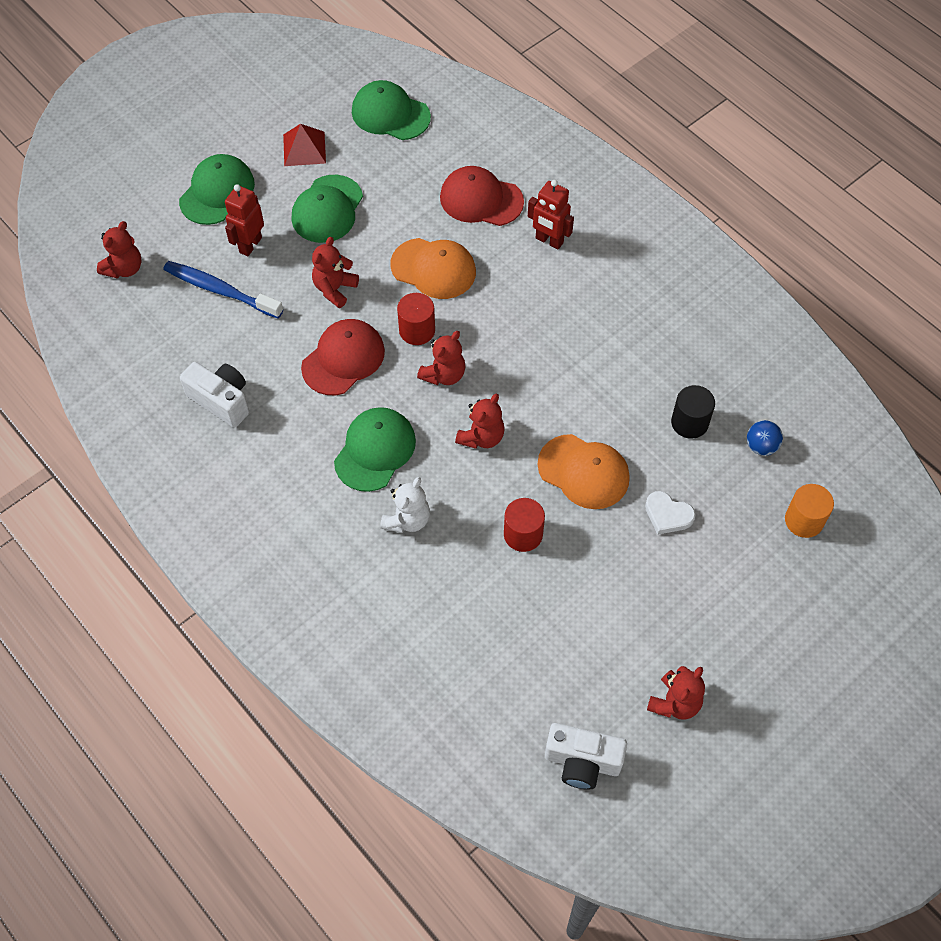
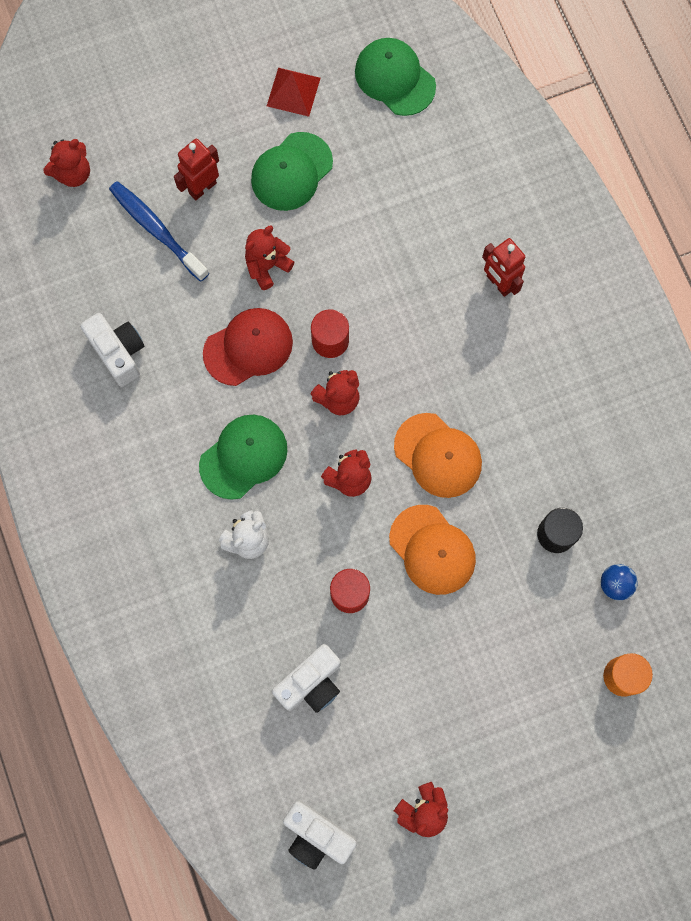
camera: 20 degrees right, 15 degrees up
green cap [179,154,255,225] -> none
orange cap [390,238,476,299] -> orange cap moved to [394,413,482,498]
red cap [440,166,524,226] -> none
white heart [645,491,696,535] -> none
none -> white camera [272,644,341,713]

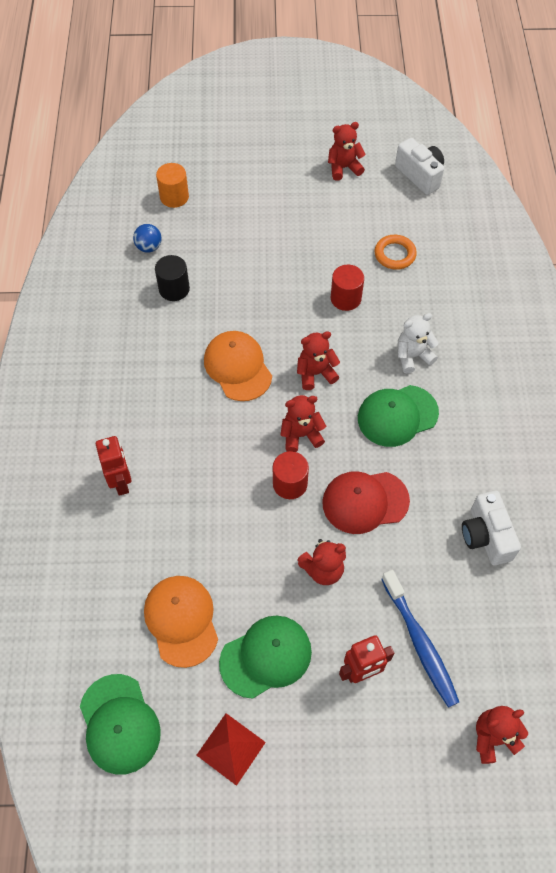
camera: 160 degrees left, 15 degrees down
white camera [272,644,341,713] -> orange ring [374,235,417,270]
orange cap [389,505,476,595] -> orange cap moved to [144,576,218,668]

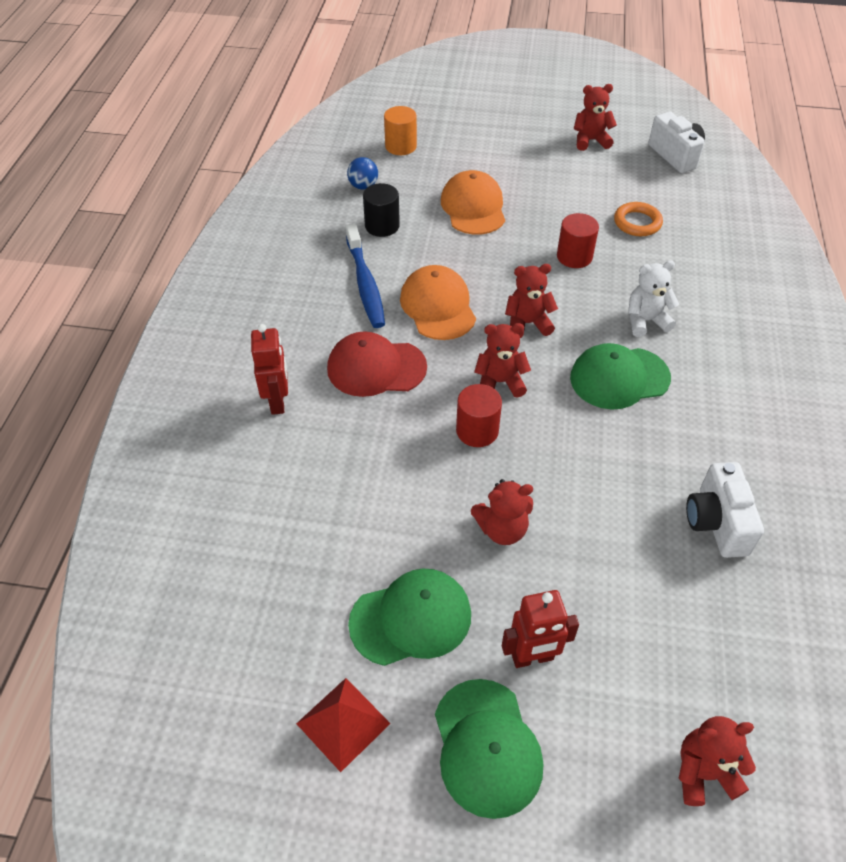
camera: 10 degrees right, 10 degrees down
green cap [80,674,161,775] -> green cap moved to [435,679,543,819]
orange cap [144,576,218,668] -> orange cap moved to [441,170,505,235]
red cap [322,471,410,534] -> red cap moved to [327,331,427,397]
blue toothbrush [381,570,459,708] -> blue toothbrush moved to [346,224,385,328]

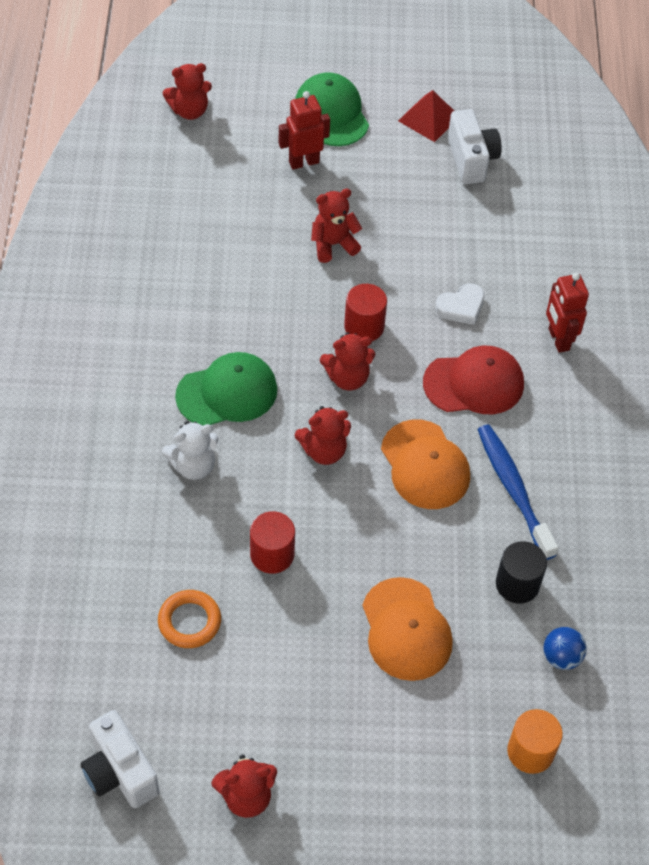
camera: 170 degrees right, 5 degrees up
green cap [348,569,471,666] -> none
white camera [686,462,764,558] -> white camera moved to [448,109,502,184]
none -> white heart [435,283,485,325]

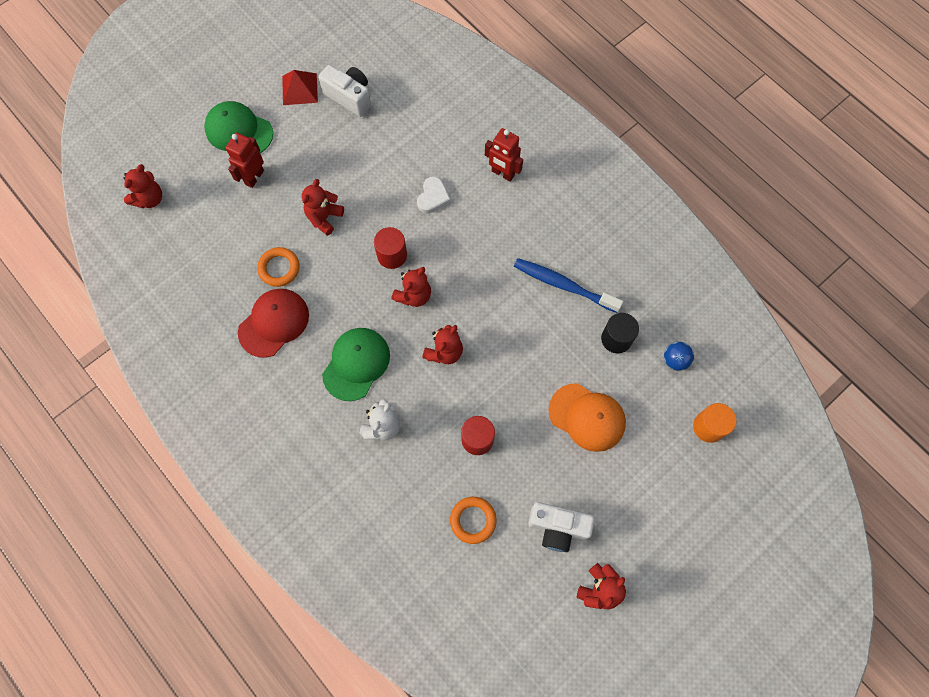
camera: 40 degrees left, 15 degrees up
white camera [81,710,159,808] -> white camera moved to [528,502,595,552]
orange cap [381,420,470,509] -> none
red cap [423,346,524,414] -> red cap moved to [238,289,309,358]
none -> orange ring [257,247,300,287]

